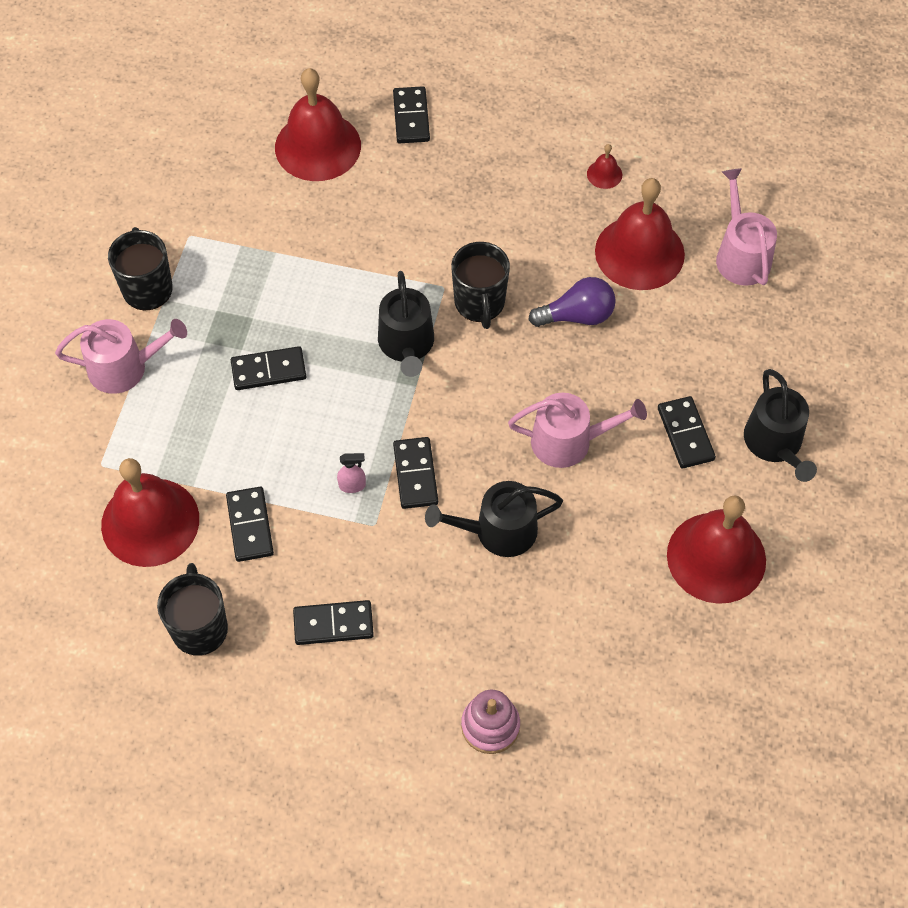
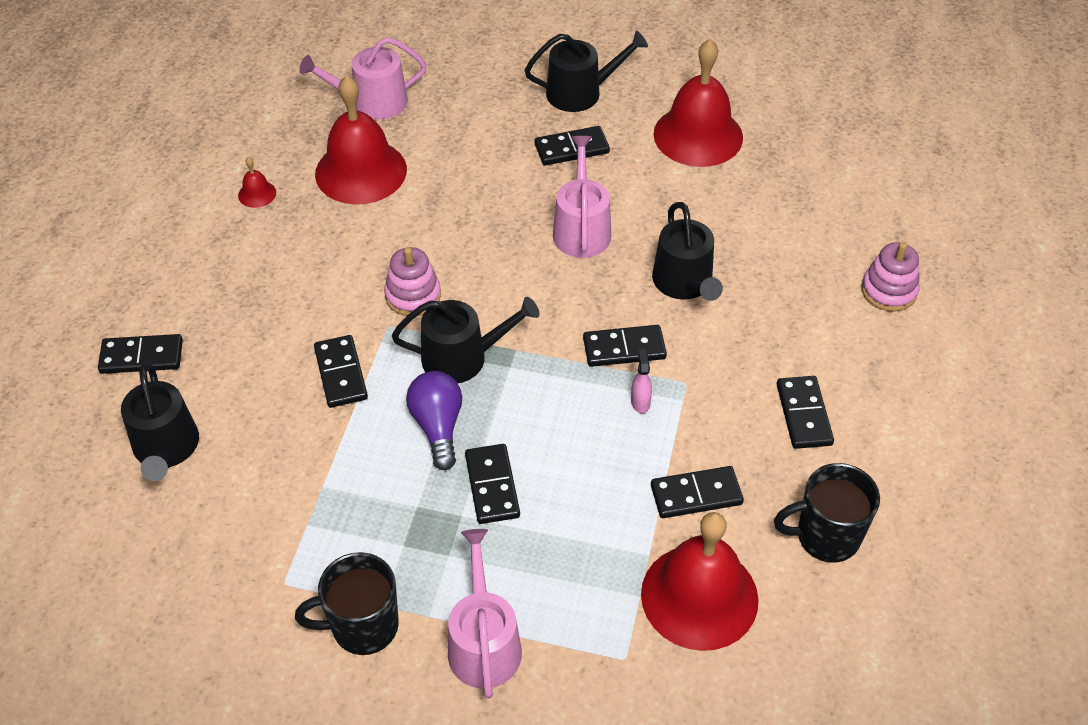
camera: 90 degrees left, 10 degrees down
red bell [275,68,361,181] -> black watering can [121,363,199,481]
black mug [451,242,510,329] -> pink stacking toy [384,247,441,316]
purple light bulb [528,277,616,327] -> purple light bulb moved to [406,371,462,470]
none -> black domino [314,335,368,408]

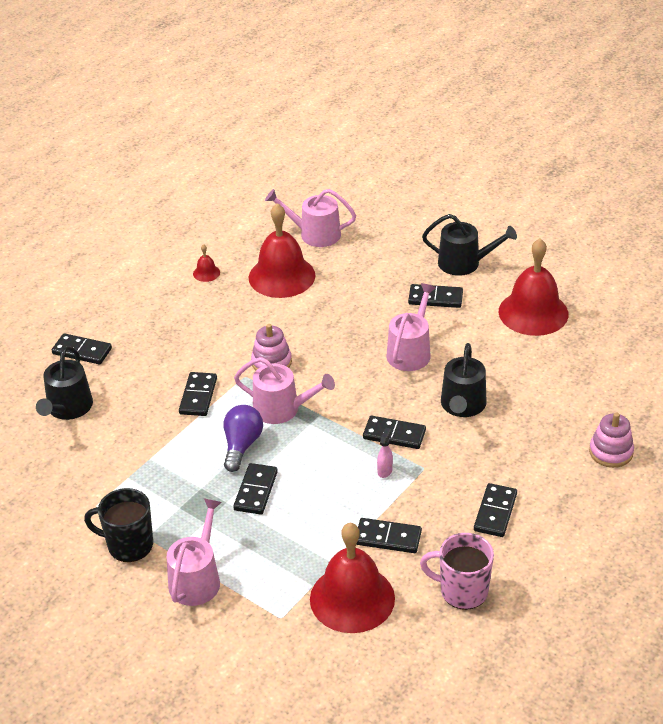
camera: 25 degrees right, 10 degrees down
black watering can [392,297,540,383] -> pink watering can [234,357,335,424]
black mug [774,463,880,563] -> pink mug [420,533,494,610]

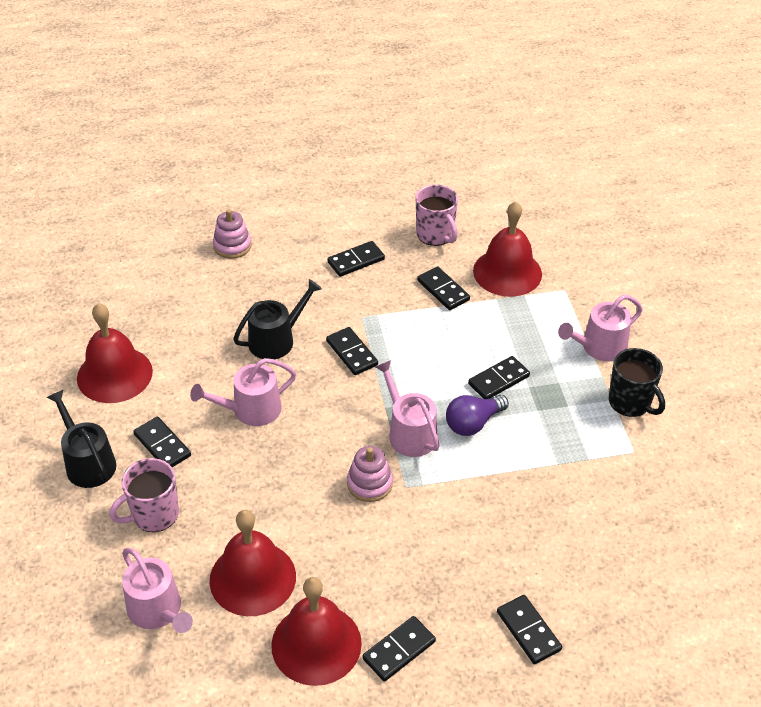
camera: 140 degrees left, 5 degrees up
black watering can [36,346,93,420] -> none
black domino [179,372,217,416] -> black domino moved to [362,616,436,681]
red bell [193,244,220,282] -> red bell [271,577,362,686], size x2.45
pink spray bottle [377,428,393,478] -> none
none -> pink mug [109,458,179,532]

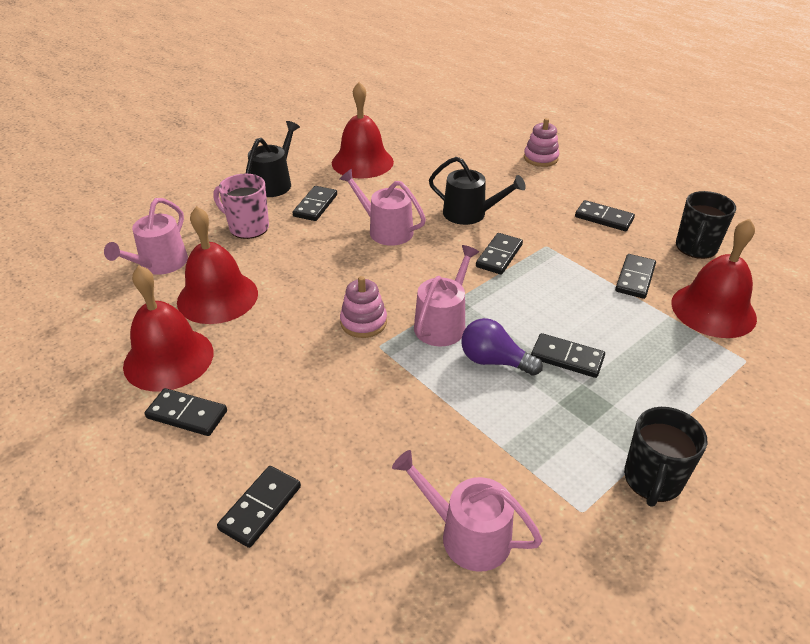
camera: 60 degrees right, 5 degrees down
pink mug [416,185,458,246] -> black mug [676,191,736,259]
pink watering can [558,295,643,361] -> pink watering can moved to [392,450,543,572]

